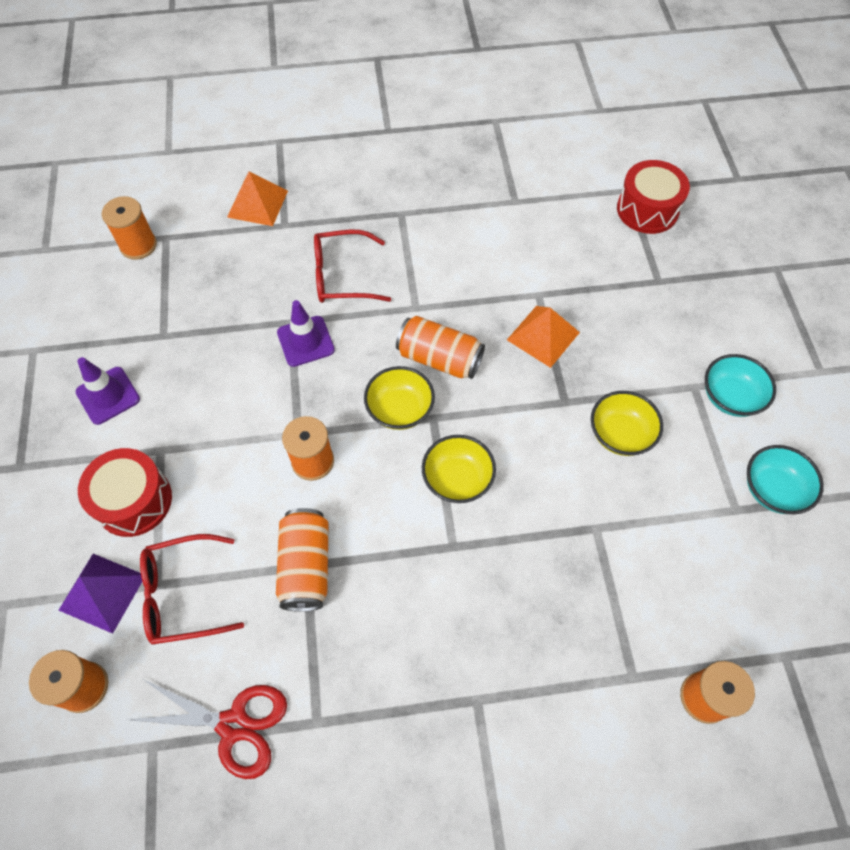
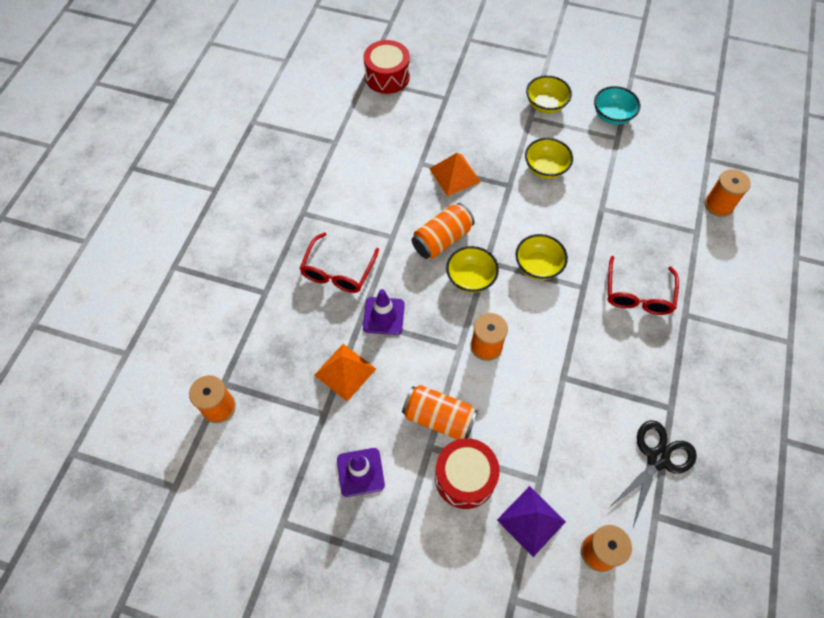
camera: 65 degrees left, 0 degrees up
red scissors [129,679,287,779] -> black scissors [609,420,697,527]
red glasses [140,534,244,645] -> red glasses moved to [607,256,679,315]
orange pyramid [227,172,288,226] -> orange pyramid moved to [314,344,376,402]
orange can [276,508,329,612] -> orange can moved to [402,385,478,440]
turquoise bowl [705,354,776,417] -> yellow bowl [526,75,572,113]

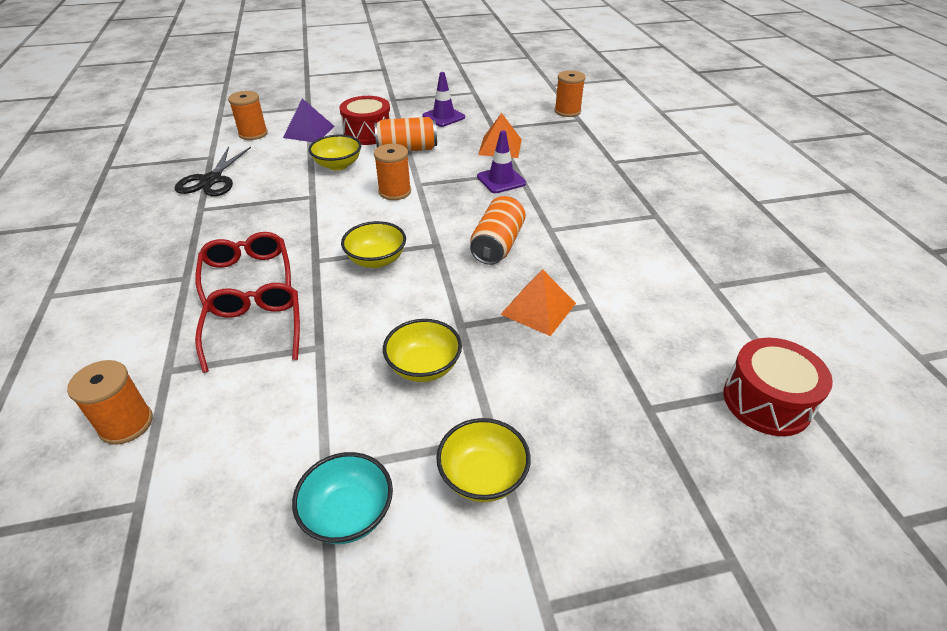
camera: 150 degrees right, 20 degrees down
red glasses [299,232,379,293] -> red glasses moved to [195,283,300,373]
yellow bowl [446,246,499,293] -> yellow bowl moved to [309,135,361,171]

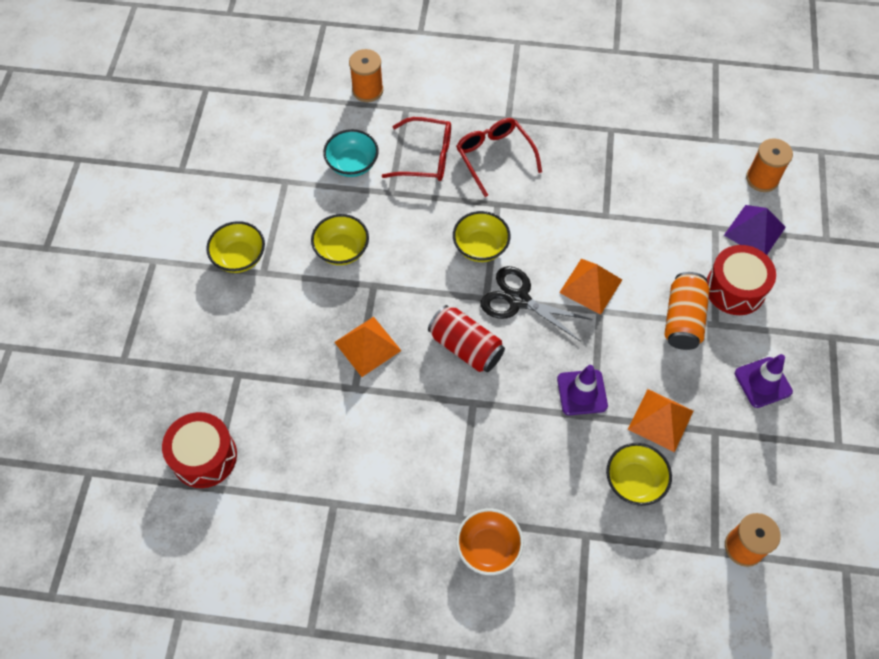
camera: 110 degrees right, 20 degrees up
black scissors [175,146,251,196] -> black scissors moved to [480,266,593,342]
red glasses [195,232,291,312] -> red glasses turned 120 degrees counterclockwise [456,118,542,197]
turquoise bowl [292,452,393,544] -> turquoise bowl moved to [323,129,379,177]
yellow bowl [309,135,361,171] -> yellow bowl moved to [606,443,672,506]
orange spool [374,144,411,200] -> orange pyramid [559,259,622,315]
orange can [470,196,526,265] -> red can [428,305,505,372]
none -> orange bowl [456,508,524,575]

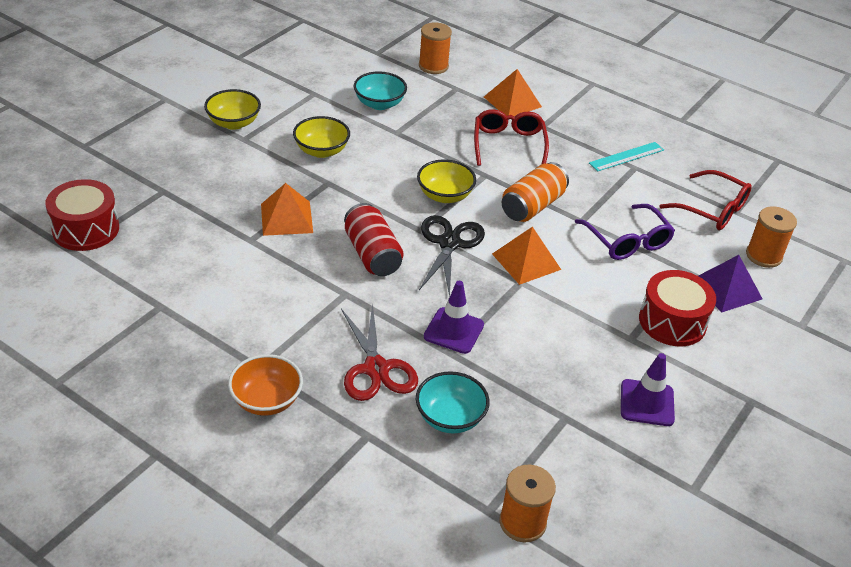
camera: 25 degrees right, 20 degrees down
red glasses [382,117,451,181] -> red glasses moved to [660,170,752,230]
black scissors [480,266,593,342] -> black scissors turned 45 degrees clockwise [419,215,485,297]
yellow bowl [606,443,672,506] -> turquoise bowl [416,371,490,433]
orange pyramid [628,389,693,452] -> orange pyramid moved to [484,69,542,116]
orange can [665,272,710,350] -> orange can moved to [502,162,569,222]
none -> red scissors [341,302,418,401]
none -> purple glasses [575,204,675,260]
none -> turquoise ruler [589,142,664,171]

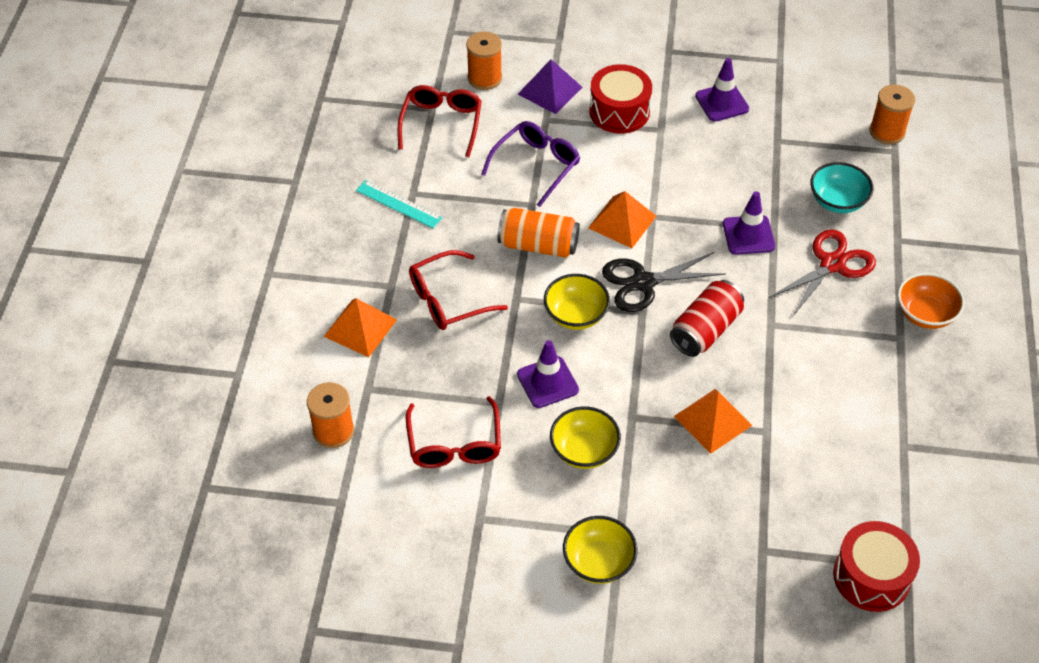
camera: 115 degrees left, 10 degrees up
turquoise bowl [354,71,407,110] -> red glasses [406,396,501,468]
none -> purple traffic cone [517,340,579,408]

